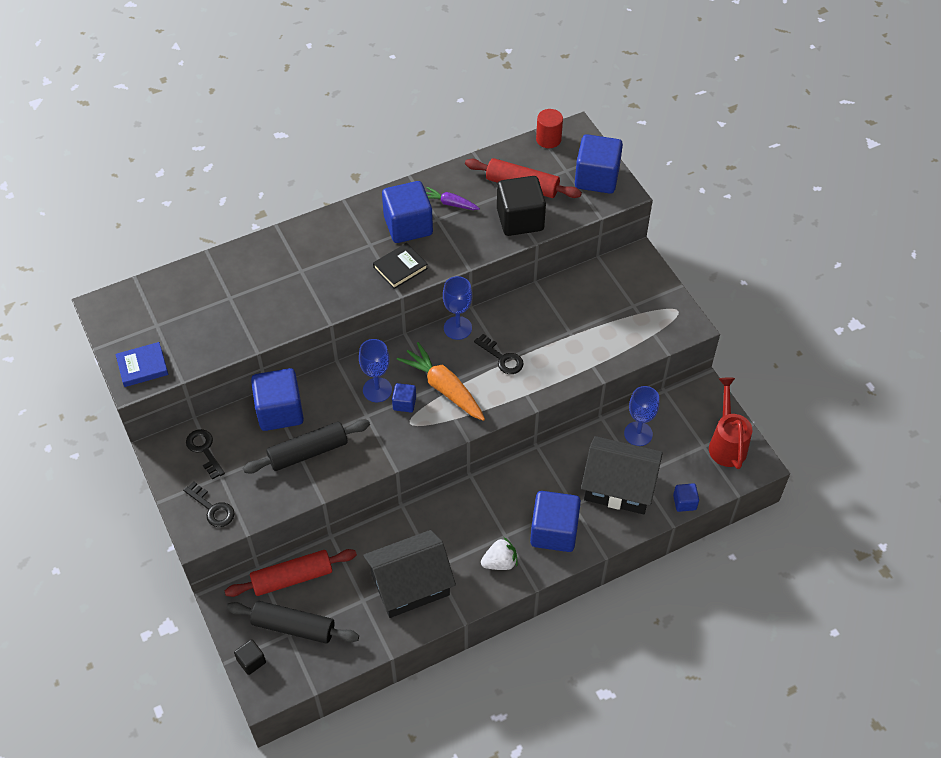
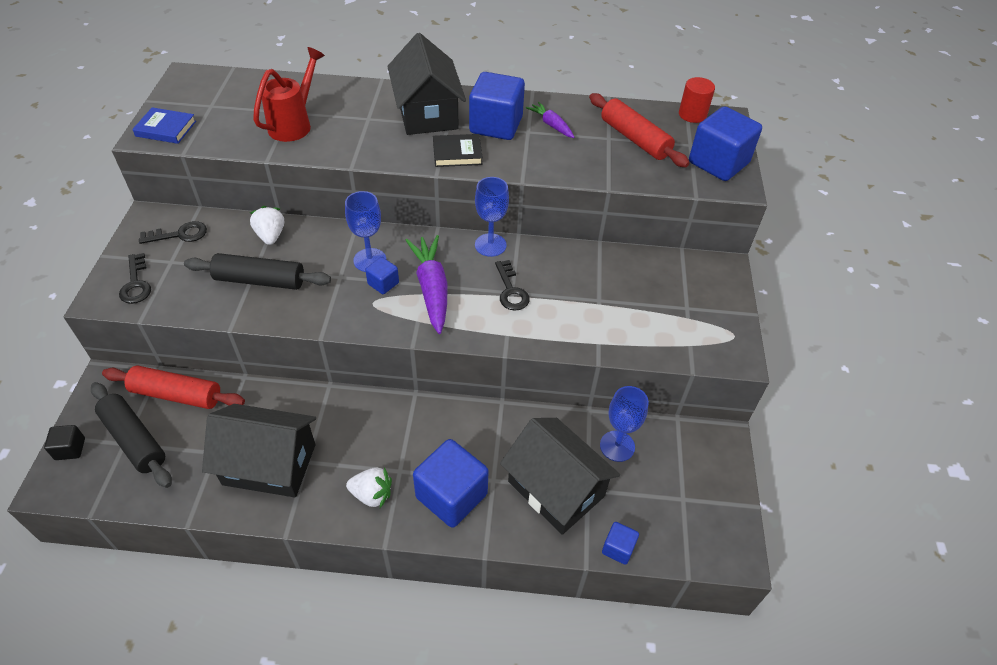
camera: 30 degrees right, 5 degrees down
black key [186,429,225,480] -> black key turned 75 degrees clockwise [139,221,207,244]
blue cube [251,368,304,431] -> white strawberry [250,206,284,245]
orange carrot [397,342,485,421] -> purple carrot [405,235,447,334]
black cube [497,176,546,236] -> none
red watering can [709,378,752,469] -> red watering can moved to [253,47,325,142]
none -> black house [387,33,466,135]

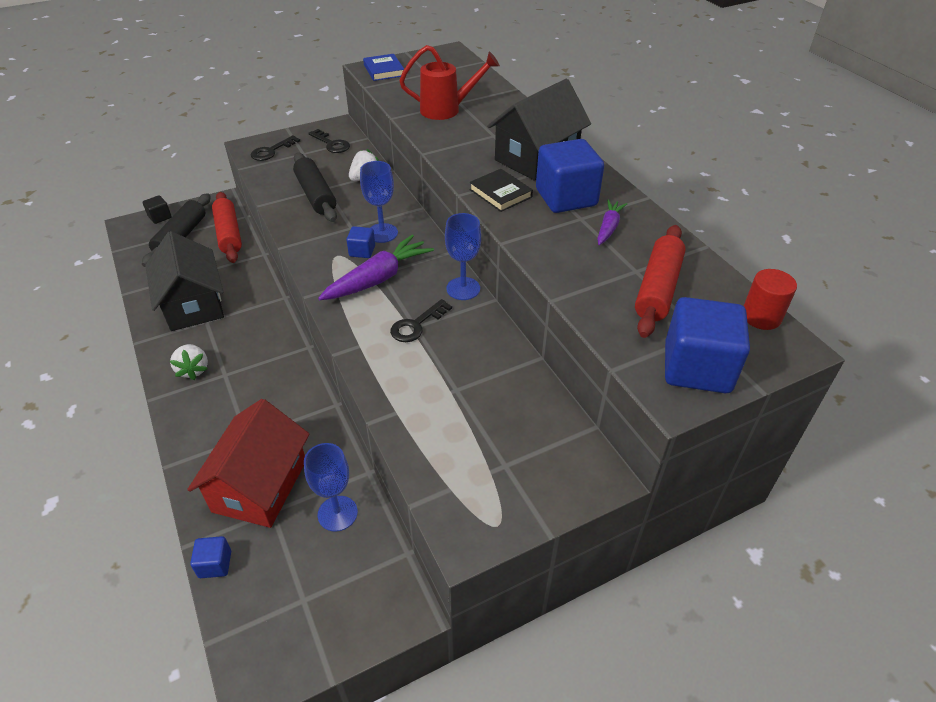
camera: 60 degrees right, 5 degrees down
blue cube [413,439,489,528] -> none
black house [500,418,620,535] -> red house [187,399,309,528]

